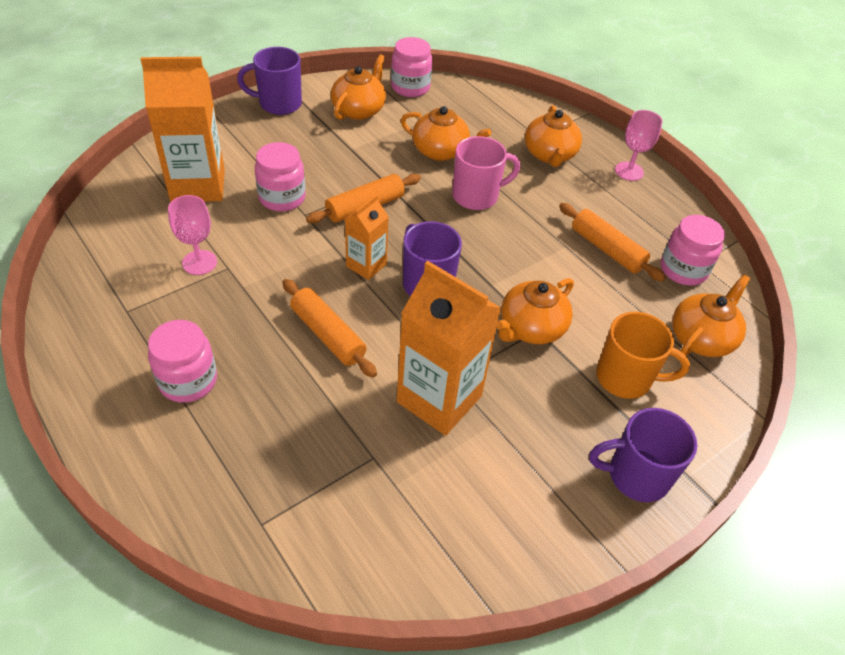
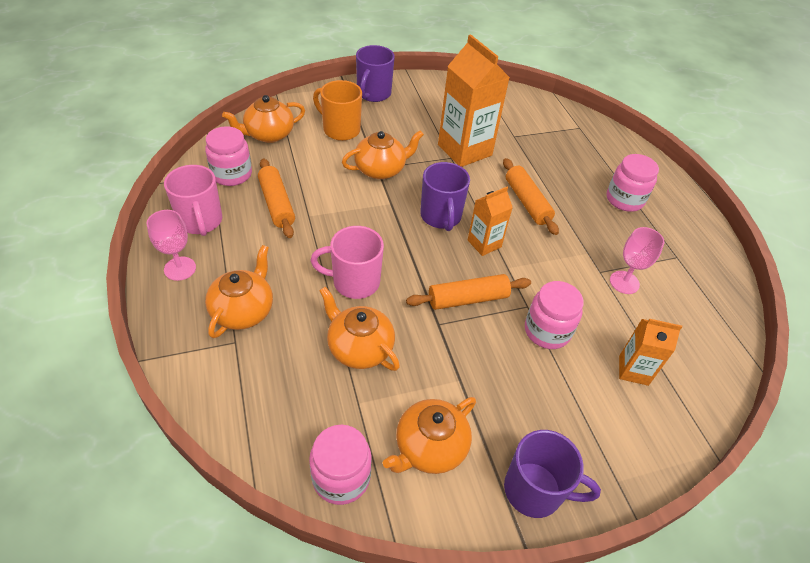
camera: 160 degrees left, 0 degrees up
orange carton [141,57,225,202] -> orange carton [619,319,682,386], size x0.54
purple mug [589,408,697,502] -> purple mug turned 90 degrees clockwise [356,45,395,102]
none -> pink mug [164,165,222,236]

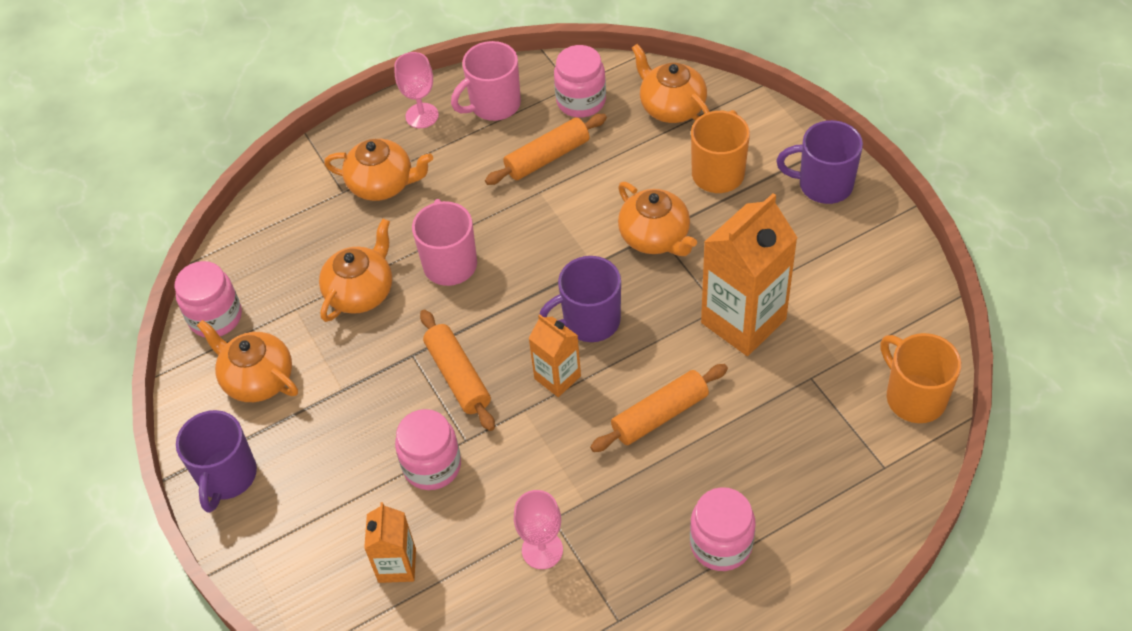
camera: 85 degrees right, 5 degrees up
none -> orange mug [880,333,961,423]

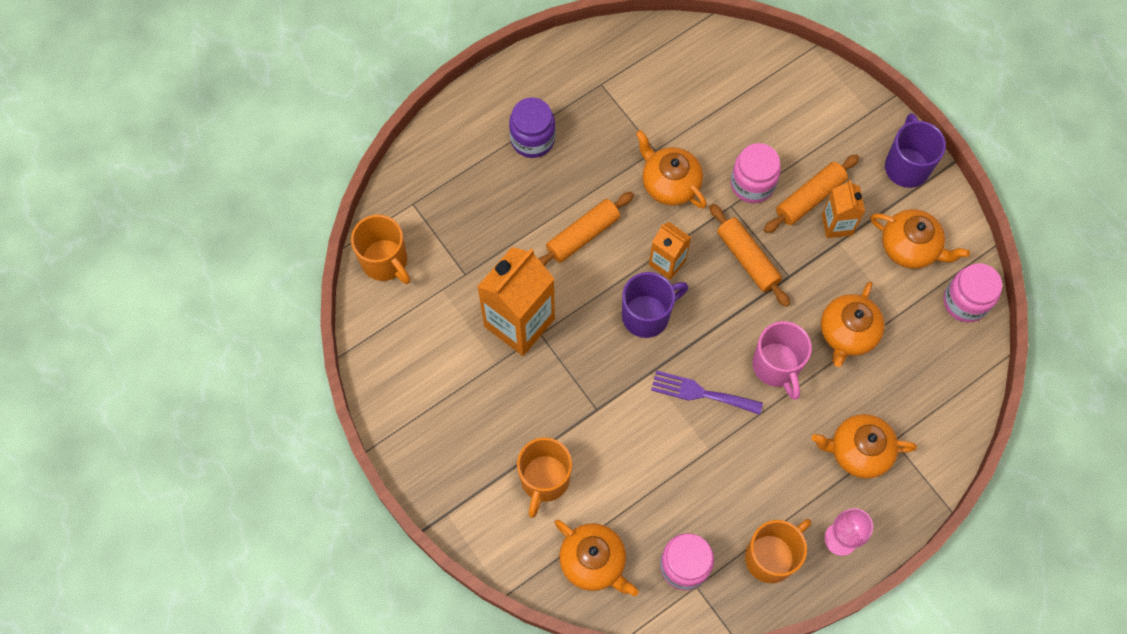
camera: 170 degrees right, 15 degrees up
orange carton [364,502,416,583] -> orange carton moved to [822,180,865,238]
pink mug [451,41,521,121] -> orange mug [745,519,811,583]
orange rolling pin [485,114,607,185] -> orange rolling pin moved to [764,154,859,233]
pink goblet [514,490,563,569] -> none
orange teapot [618,182,697,256] -> orange teapot moved to [636,130,707,209]
pink jar [690,487,755,571] -> purple jar [509,98,555,158]
purple mug [776,120,863,204] -> none
none -> purple fork [651,370,763,415]

